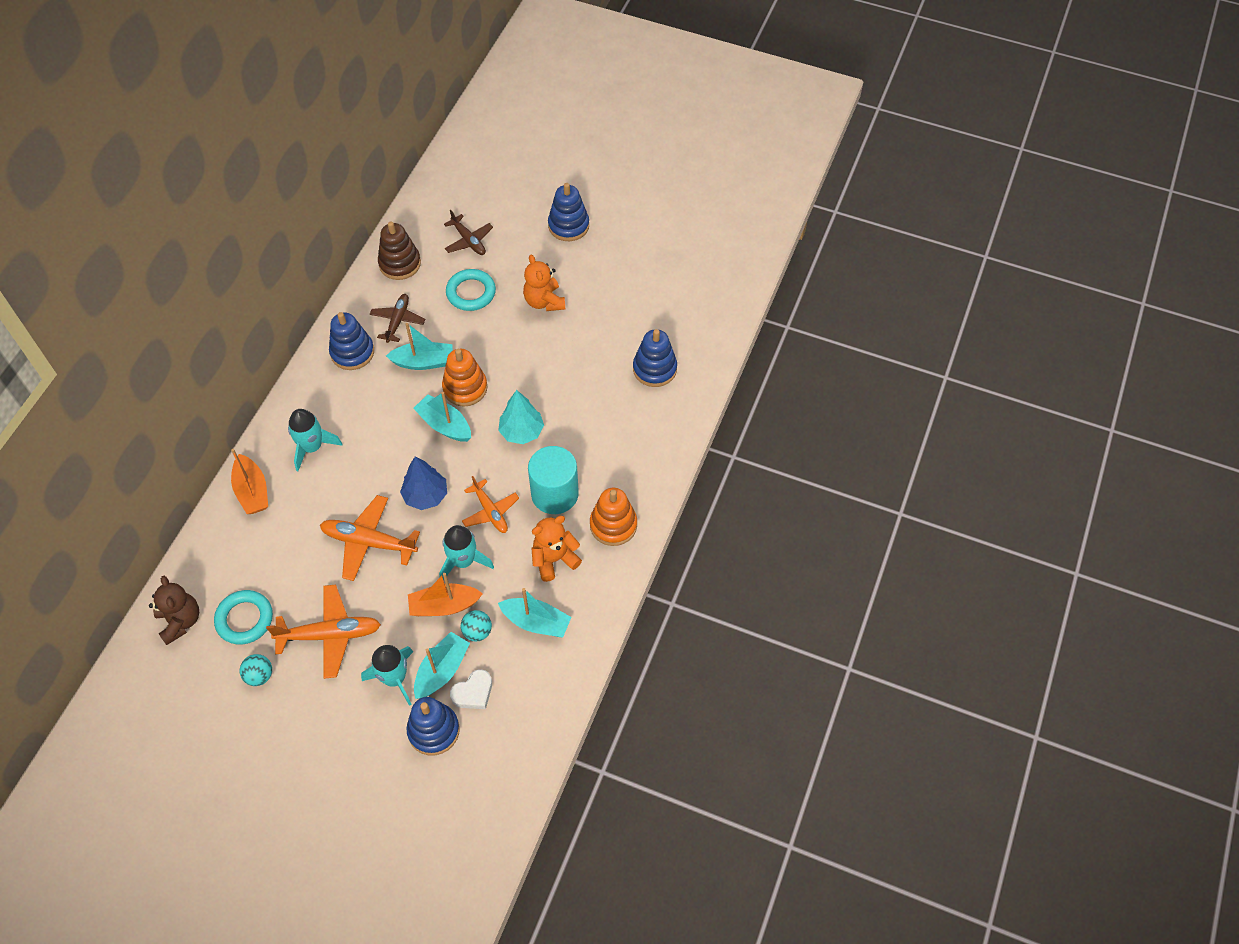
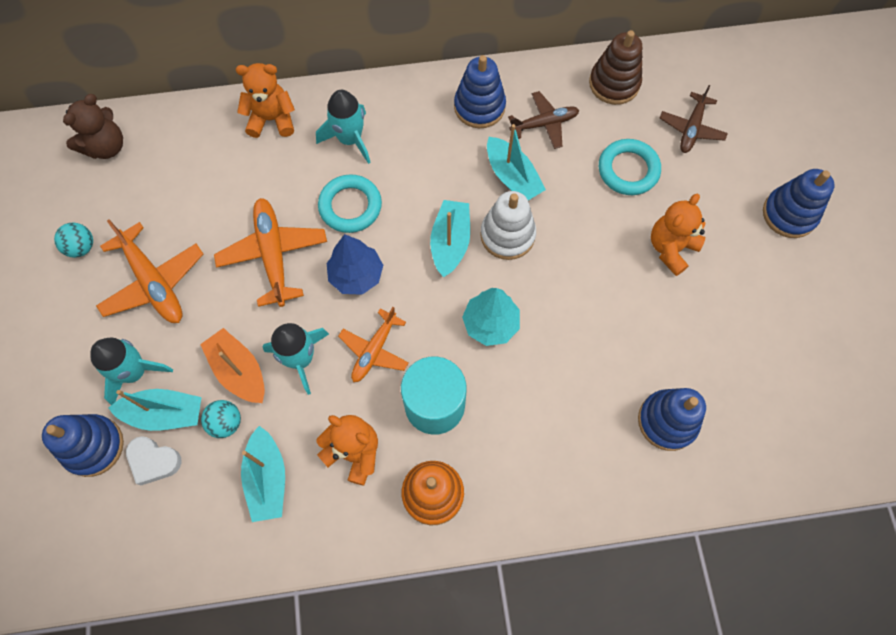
camera: 60 degrees right, 10 degrees up
turquoise ring [214,590,273,645] -> turquoise ring moved to [318,174,382,233]
orange boat [231,449,268,514] -> orange teddy bear [236,63,295,138]
orange stacking toy [442,349,487,406] -> white stacking toy [480,191,536,260]

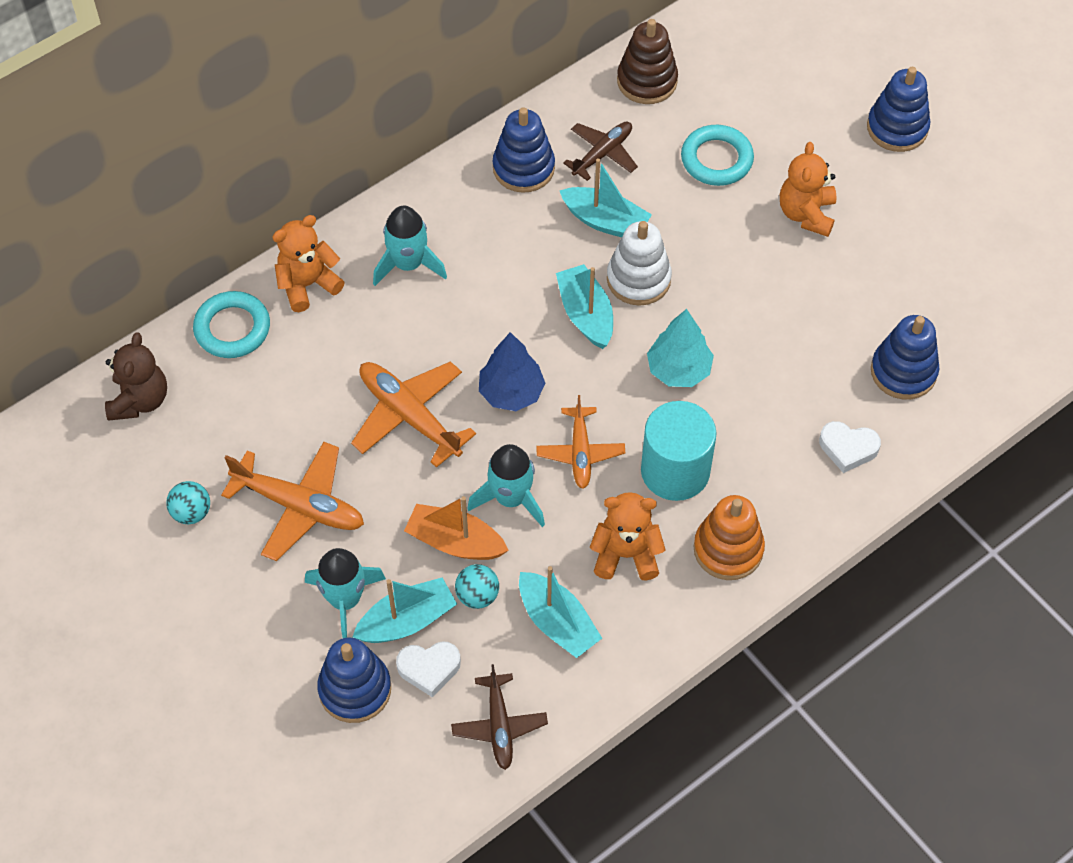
camera: 30 degrees left, 10 degrees down
turquoise ring [318,174,382,233] -> turquoise ring moved to [193,291,270,358]
brown plane [660,85,728,153] -> brown plane moved to [451,664,548,770]
none -> white heart [819,421,881,473]

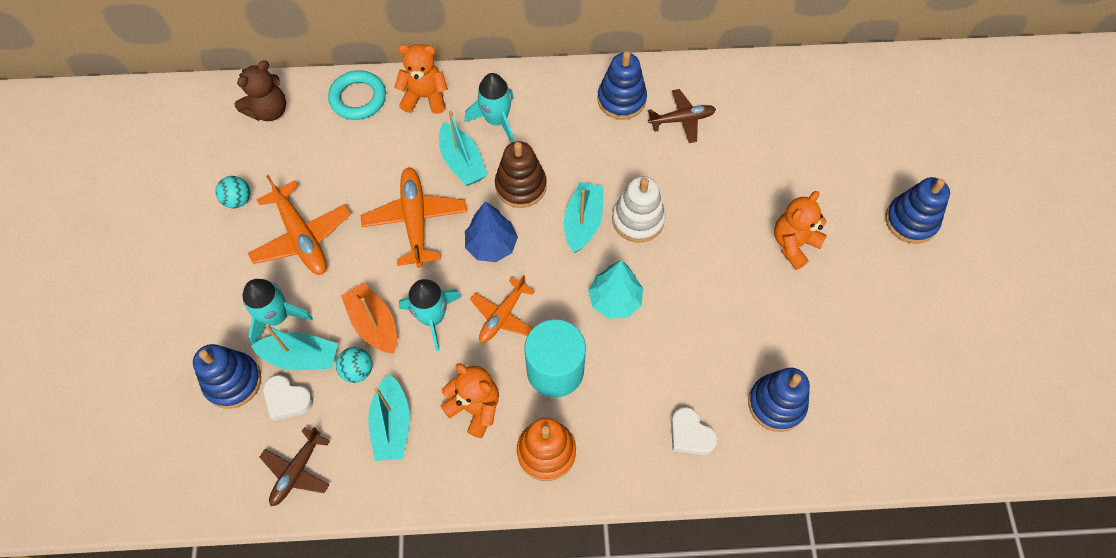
camera: 35 degrees right, 5 degrees up
turquoise boat [560,158,652,237] -> turquoise boat moved to [439,111,487,186]
brown stacking toy [617,19,678,104] -> brown stacking toy moved to [495,141,547,208]
turquoise ring [681,125,754,186] -> none

